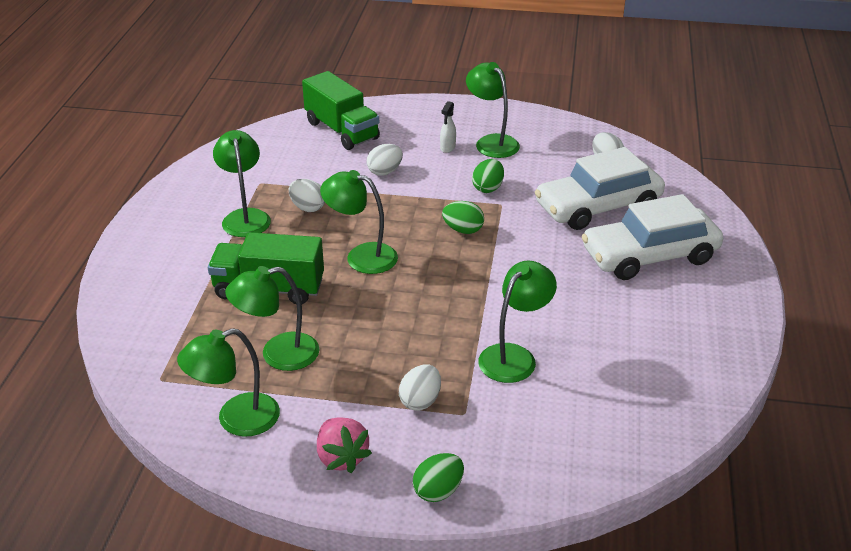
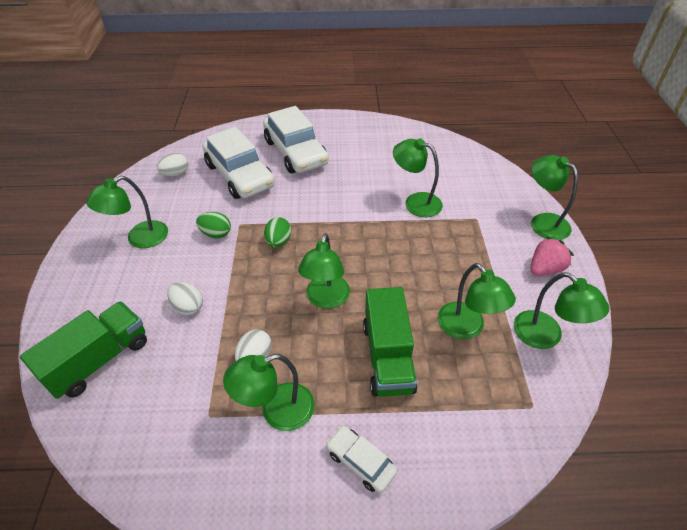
camera: 100 degrees left, 10 degrees up
white egg [399,365,441,410] -> none
green egg [413,453,464,502] -> green lamp [531,155,578,240]
white spray bottle [440,101,456,153] -> none
none -> white car [326,426,397,493]

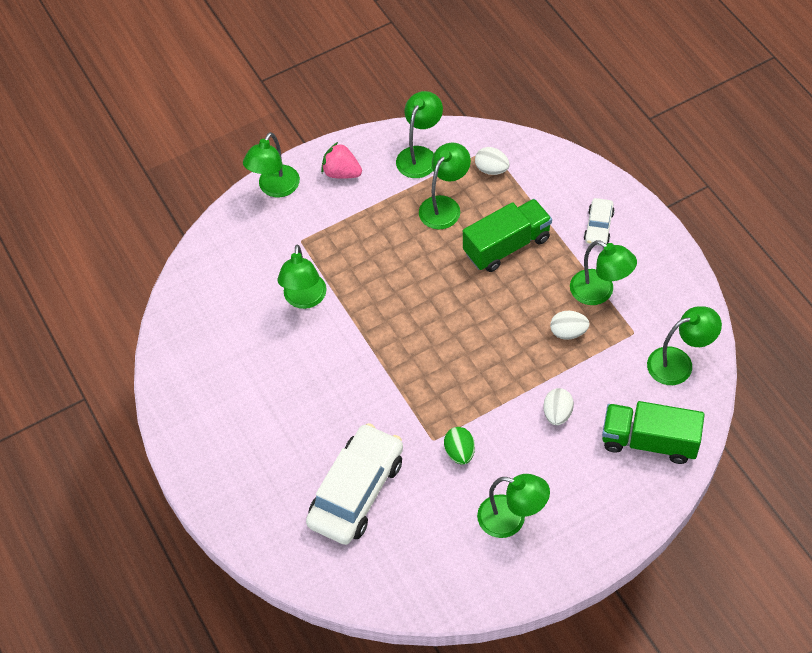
camera: 115 degrees left, 10 degrees up
white egg [157,153,189,177] -> white egg moved to [475,147,509,175]
white car [263,106,329,173] -> none
green egg [264,217,291,247] -> none
green lamp [298,233,350,309] -> green lamp moved to [647,306,722,385]

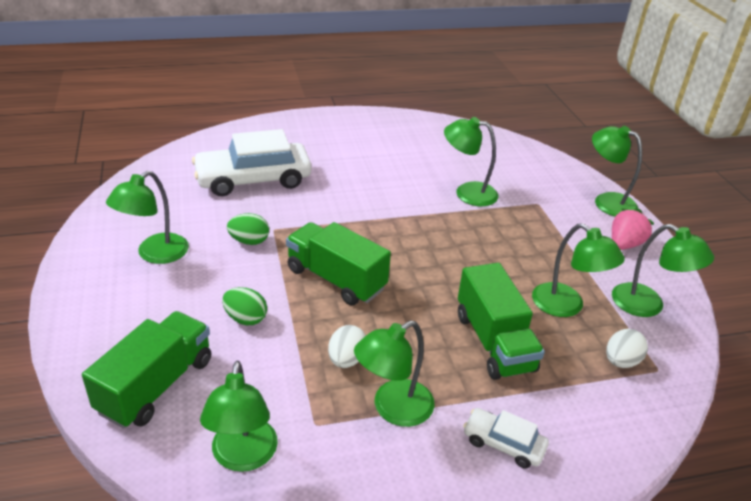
camera: 100 degrees right, 20 degrees down
white car [306,423,403,545] -> white car turned 120 degrees clockwise [192,129,311,196]
white egg [543,388,574,425] -> green egg [222,287,267,325]
none -> green truck [286,222,391,305]

